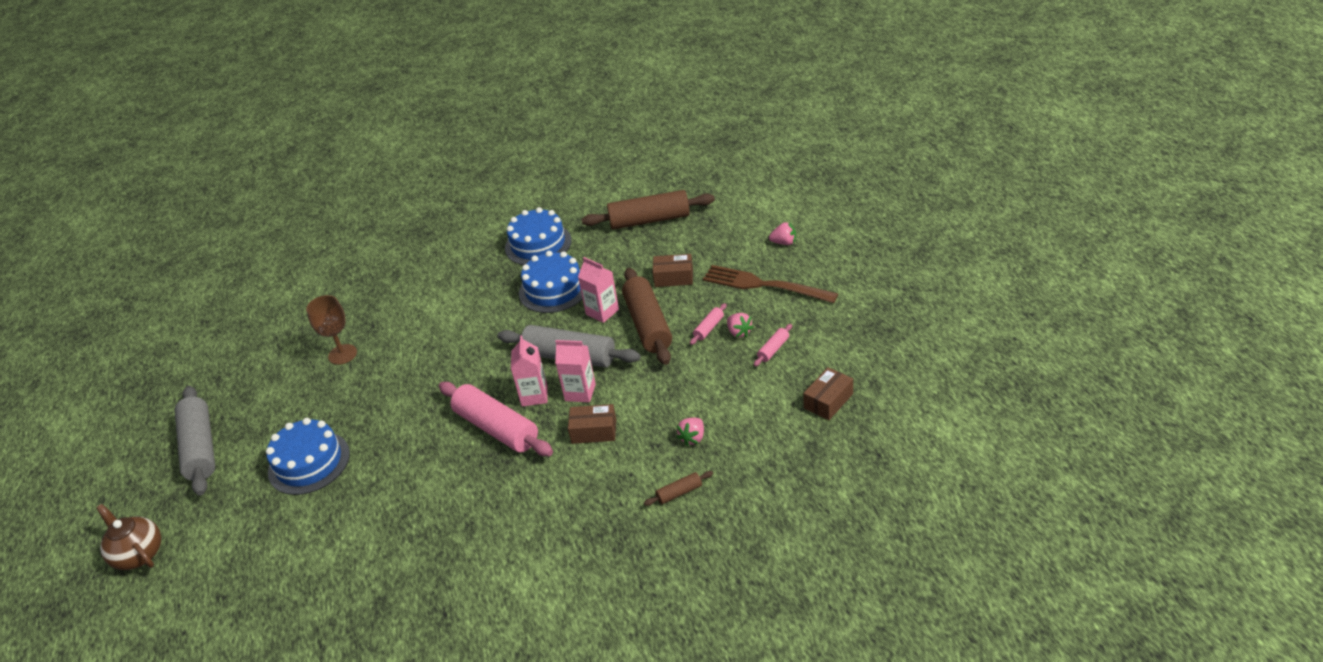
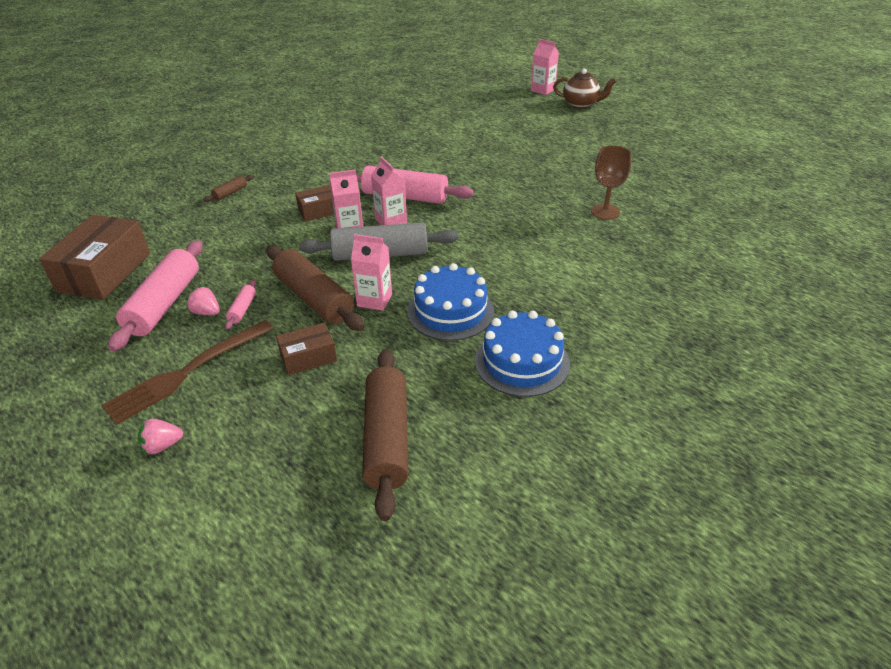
camera: 150 degrees right, 0 degrees up
grey rolling pin [175,386,215,496] -> none
blue cake [266,418,350,495] -> none
brown rolling pin [582,190,715,230] -> brown rolling pin turned 60 degrees counterclockwise [362,349,408,521]
pink strawberry [677,418,704,446] -> none
brown fork [703,265,838,303] -> brown fork turned 135 degrees clockwise [101,320,274,425]
pink rolling pin [754,324,792,367] -> pink rolling pin [108,240,203,351], size x2.30
brown box [803,367,853,420] -> brown box [39,215,150,300], size x1.87
none -> pink carton [531,39,559,95]

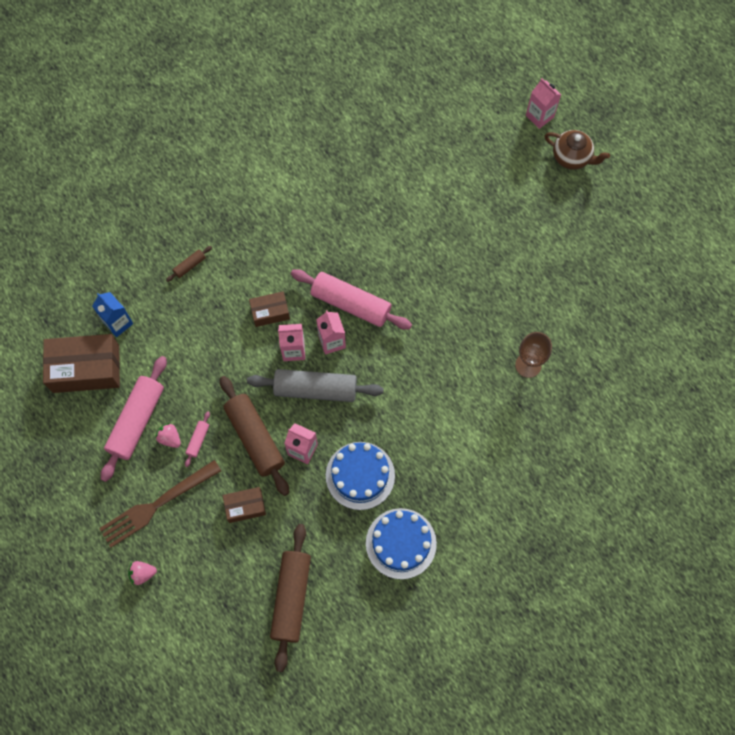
camera: 10 degrees right, 30 degrees up
brown box [39,215,150,300] -> brown box turned 60 degrees clockwise [43,334,120,393]
none -> blue carton [92,292,133,337]

